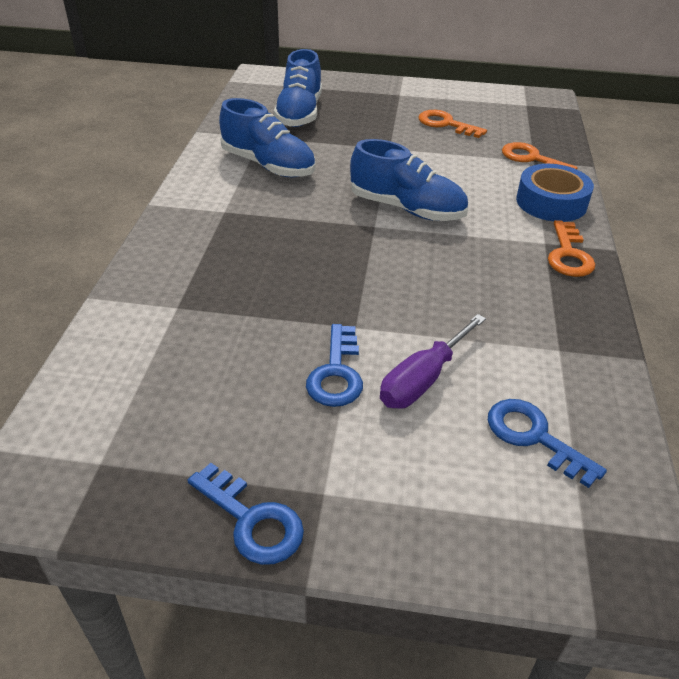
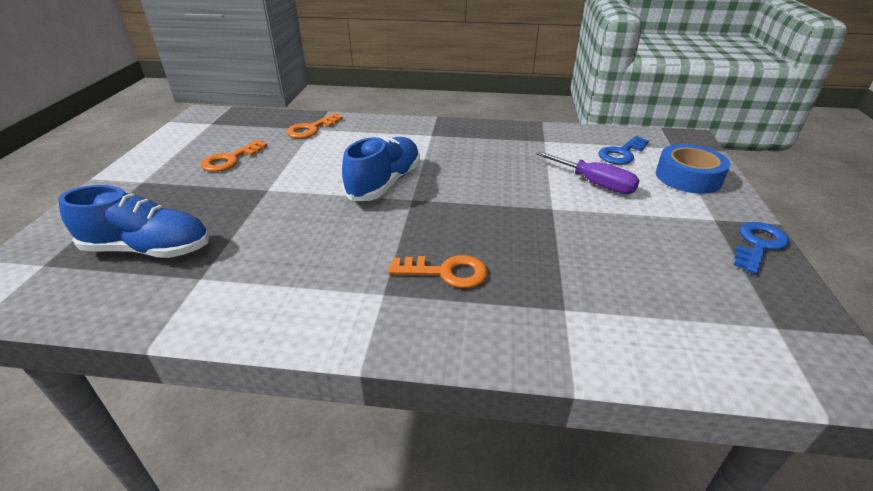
camera: 90 degrees left, 5 degrees down
blue shoe [219,98,315,177] -> none
blue key [306,324,363,407] -> none
blue tape [516,164,594,222] -> blue tape moved to [656,144,730,194]
orange key [548,220,595,277] -> orange key moved to [388,255,488,288]

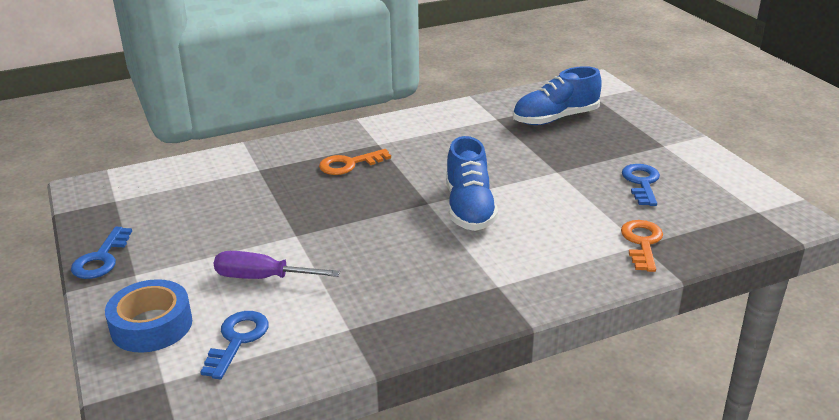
camera: 150 degrees right, 5 degrees down
orange key [201,140,268,172] -> blue key [622,164,660,206]

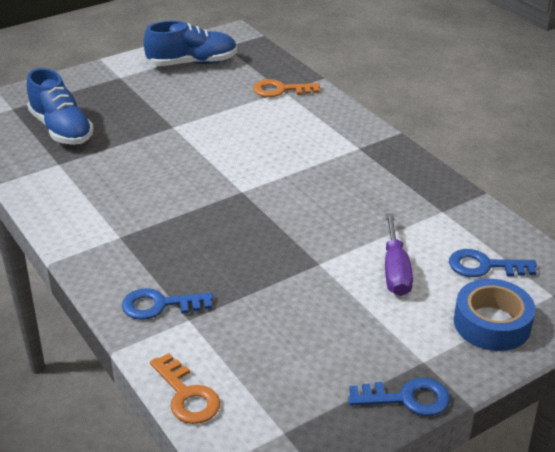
camera: 100 degrees left, 5 degrees up
orange key [319,149,391,175] -> orange key moved to [150,353,220,424]
blue shoe [446,136,498,231] -> blue shoe moved to [144,21,237,66]
blue key [622,164,660,206] -> blue key moved to [122,288,213,320]

